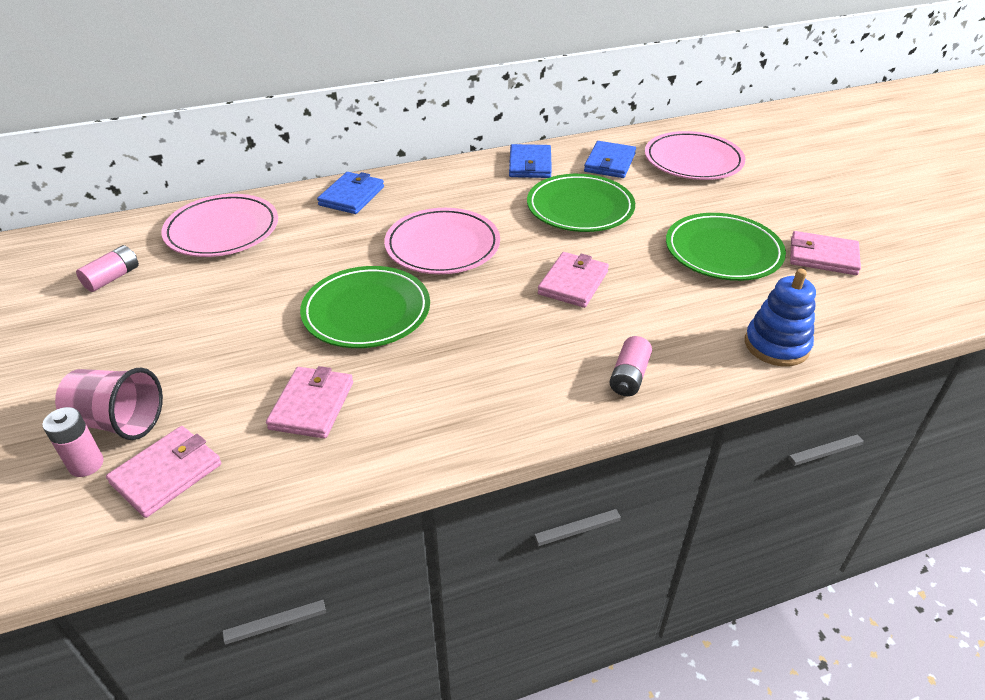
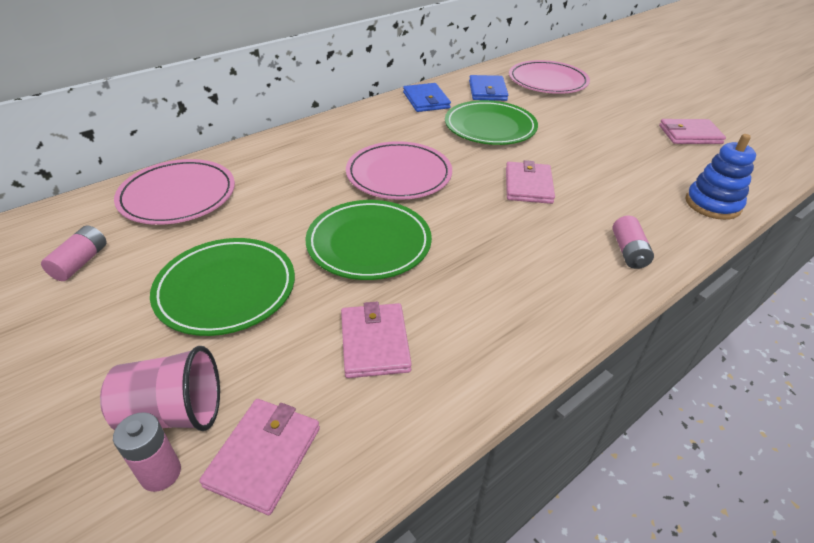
camera: 20 degrees left, 0 degrees up
blue wallet [317,172,384,214] -> none
green plate [666,213,786,281] -> green plate moved to [150,238,295,336]

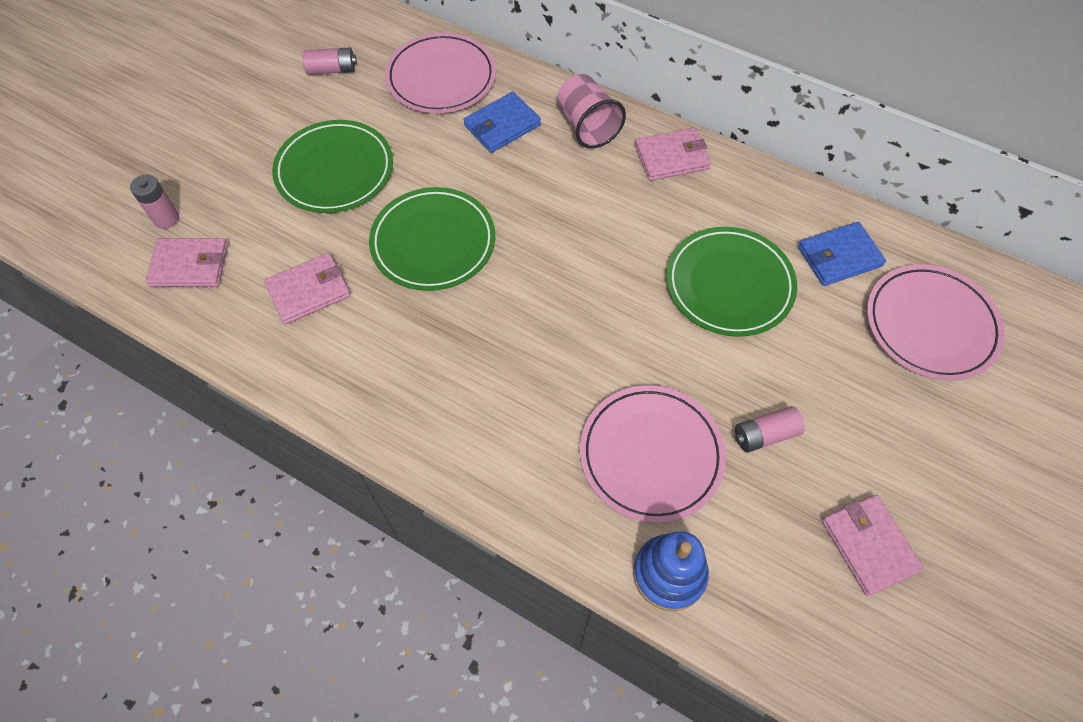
camera: 70 degrees right, 20 degrees up
pink cup [100,346,220,431] -> pink cup moved to [557,74,626,148]
pink plate [346,141,452,200] -> pink plate moved to [580,385,726,523]
blue wallet [403,83,451,112] -> blue wallet moved to [463,92,541,153]
pink wallet [506,160,555,204] -> pink wallet moved to [635,128,711,181]
pink battery [613,216,654,269] -> pink battery moved to [735,406,805,453]

